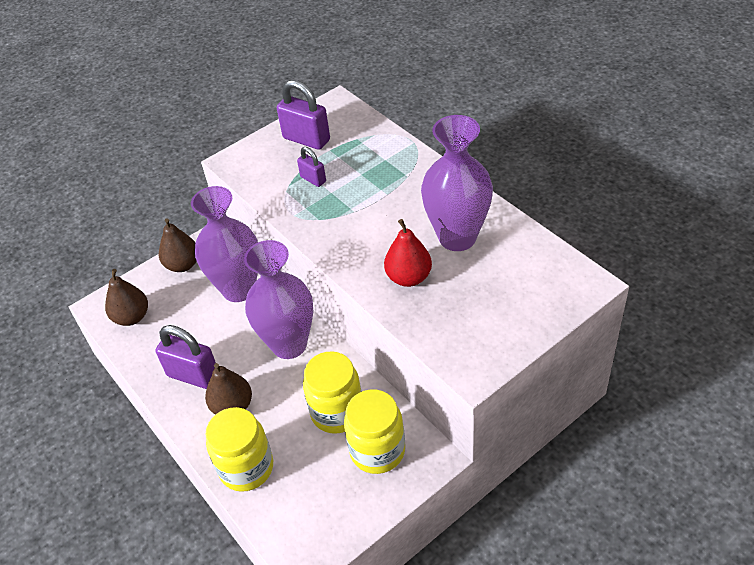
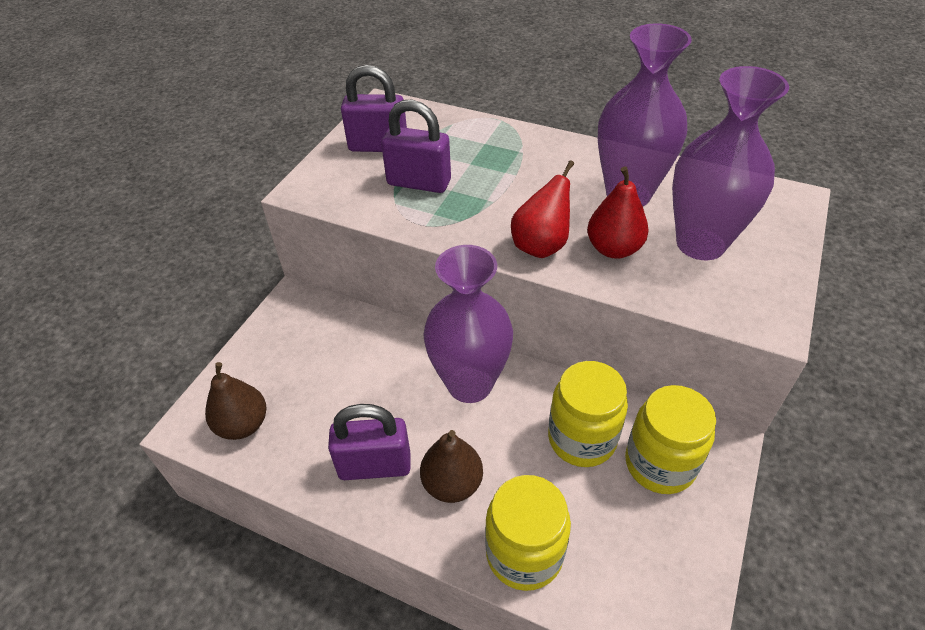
camera: 30 degrees left, 0 degrees up
brown pear [159,218,197,272] -> none
purple vase [191,186,258,302] -> purple vase moved to [672,66,789,260]
purple padlock [297,147,326,187] -> purple padlock [381,100,451,193], size x1.81
none -> red pear [511,160,574,258]

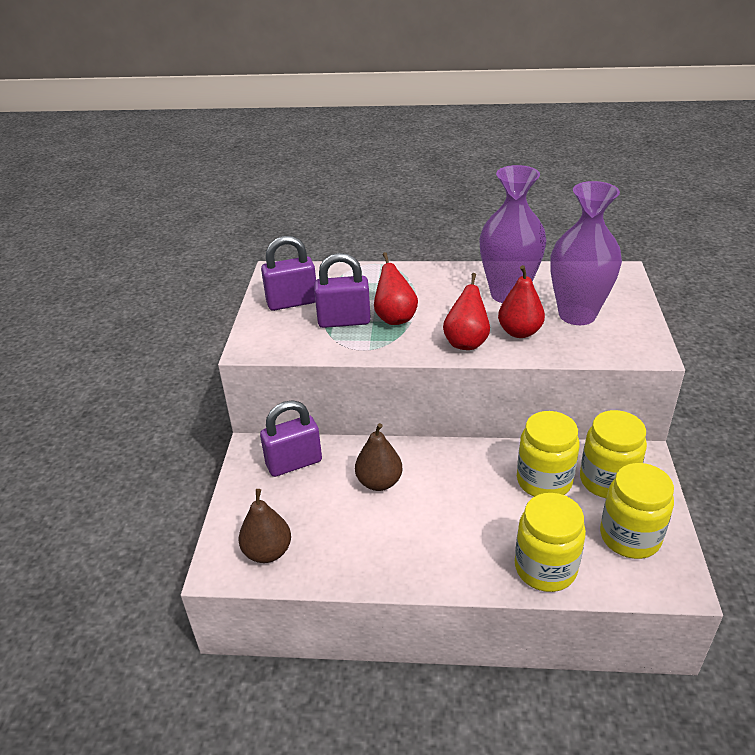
camera: 20 degrees left, 10 degrees down
purple padlock [328,404,411,480] -> purple padlock moved to [260,400,322,477]
brown pear [420,430,483,503] -> brown pear moved to [355,423,402,491]
purple vase [423,245,513,403] -> none
none -> red pear [374,252,418,325]
none -> yellow jar [600,463,674,559]

